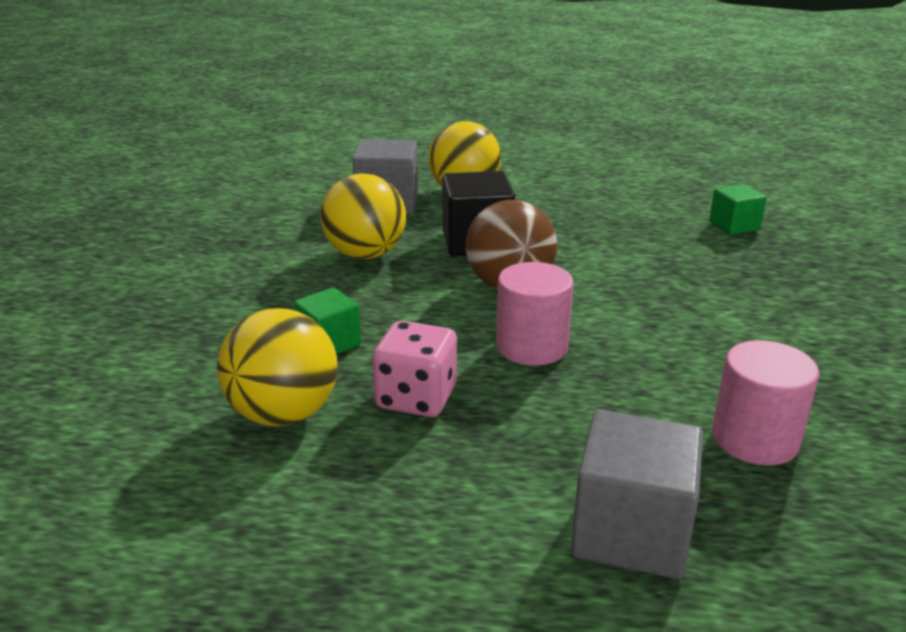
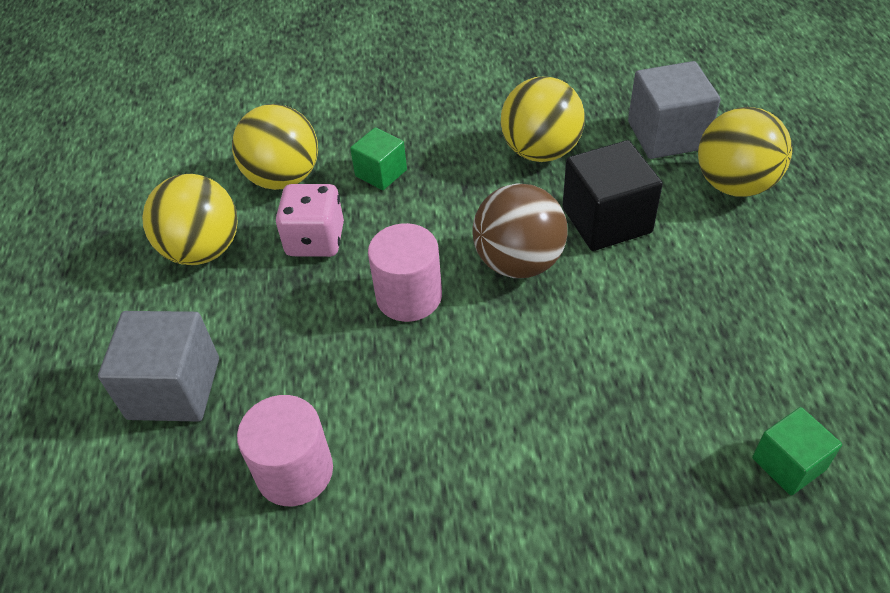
camera: 80 degrees right, 20 degrees up
none -> yellow ball [142,174,238,265]

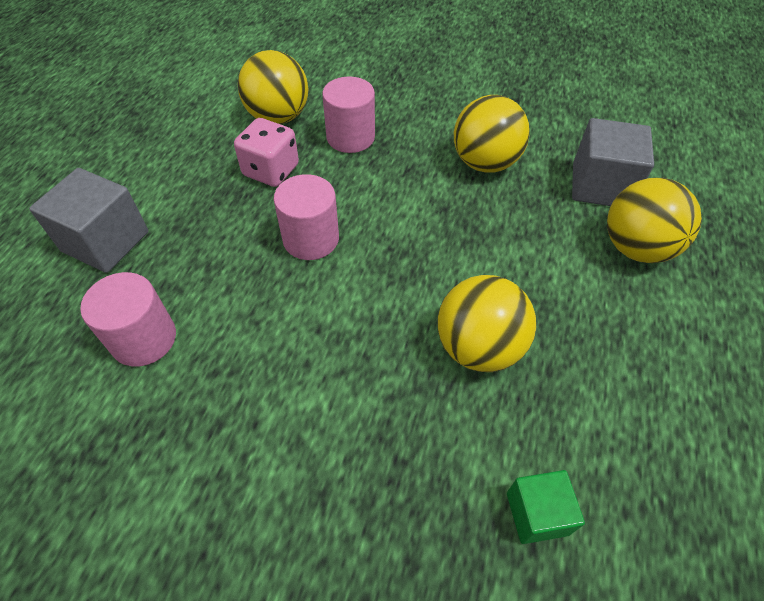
camera: 20 degrees right, 5 degrees up
yellow ball [142,174,238,265] -> yellow ball moved to [438,275,536,372]
green cube [350,127,407,190] -> pink cylinder [322,77,375,153]
brown ball [472,183,568,278] -> none
black cube [562,140,663,251] -> none

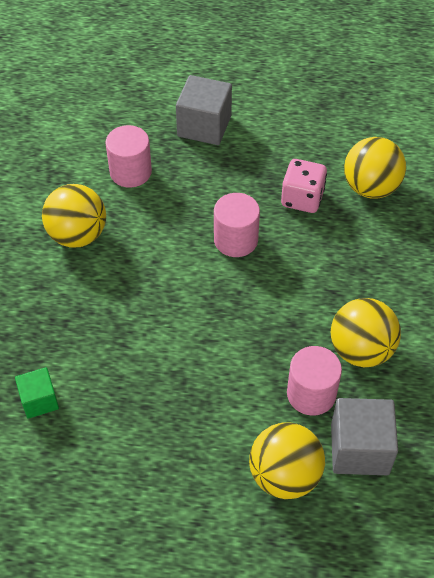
camera: 80 degrees right, 0 degrees up
pink cylinder [322,77,375,153] -> pink cylinder moved to [287,346,342,416]
yellow ball [438,275,536,372] -> yellow ball moved to [42,184,106,248]

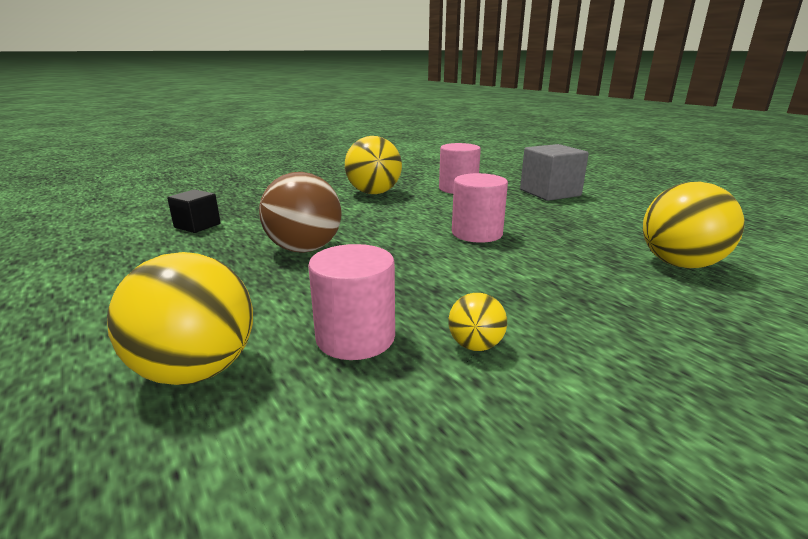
camera: 50 degrees right, 30 degrees down
green cube [15,367,59,419] -> black cube [167,189,221,233]
pink dice [281,159,327,213] -> none
yellow ball [331,298,401,367] -> yellow ball [448,293,507,351], size x0.50
grey cube [331,398,398,475] -> none
none -> brown ball [259,172,342,253]

